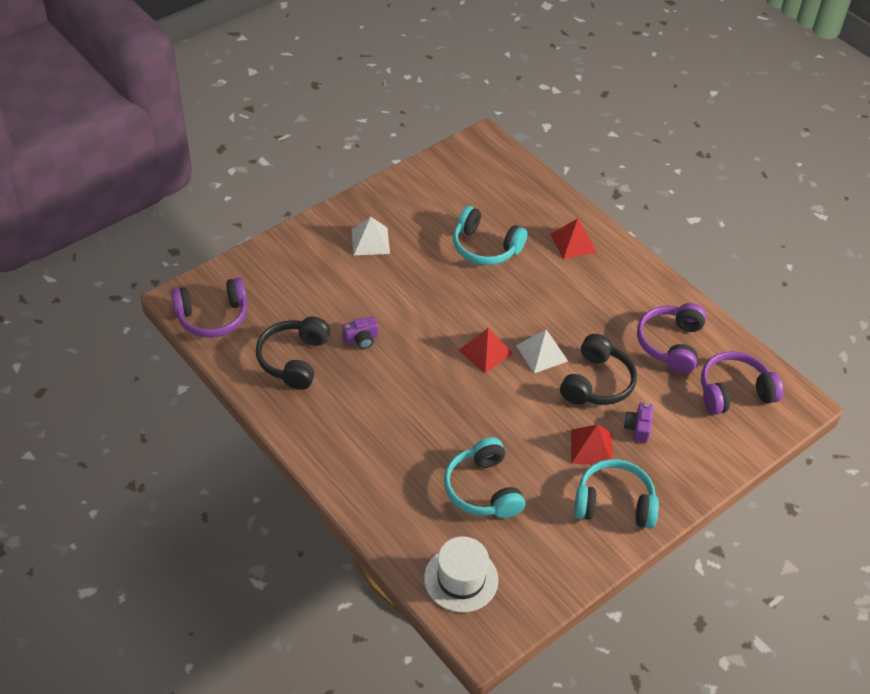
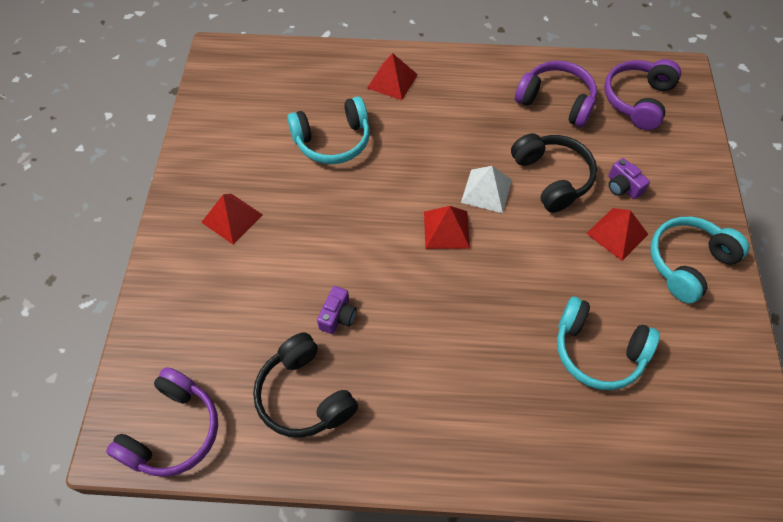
camera: 45 degrees left, 10 degrees up
white pyramid [352,216,390,255] -> red pyramid [201,194,263,245]
white hat [424,537,499,613] -> none
purple headphones [637,303,707,373] -> purple headphones turned 150 degrees clockwise [515,61,597,127]

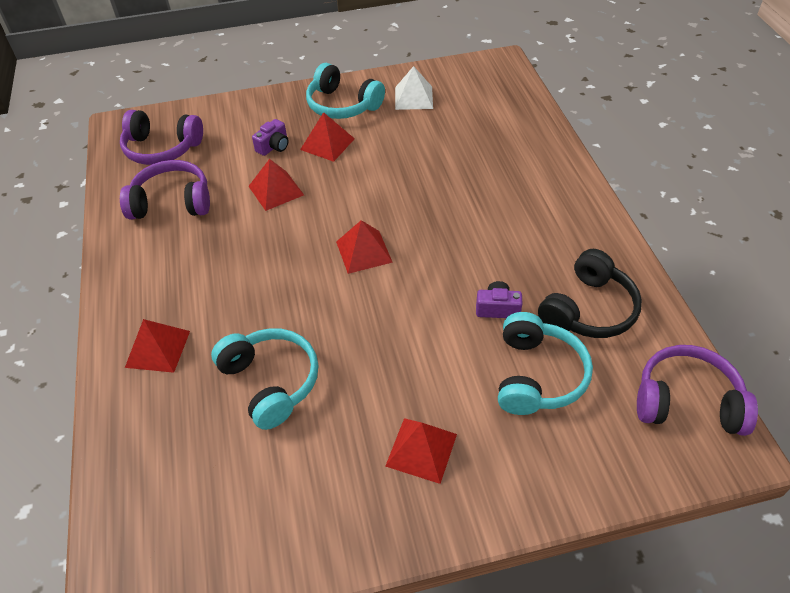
camera: 105 degrees left, 10 degrees down
white pyramid [461,166,512,213] -> white pyramid moved to [395,66,433,110]
black headphones [511,133,597,213] -> red pyramid [249,159,304,211]
purple headphones [515,61,597,127] -> purple headphones turned 75 degrees clockwise [120,160,210,220]
turquoise headphones [557,296,660,390] -> turquoise headphones moved to [498,312,593,415]

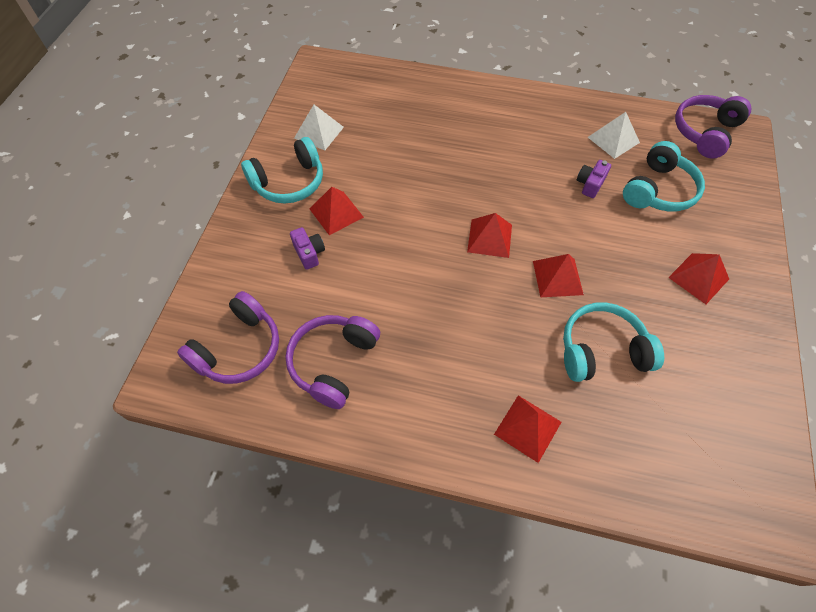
camera: 65 degrees left, 10 degrees up
red pyramid [249,159,304,211] -> red pyramid moved to [533,254,584,297]
turquoise headphones [498,312,593,415] -> turquoise headphones turned 90 degrees clockwise [623,141,705,212]
black headphones [538,249,642,338] -> white pyramid [588,112,640,159]

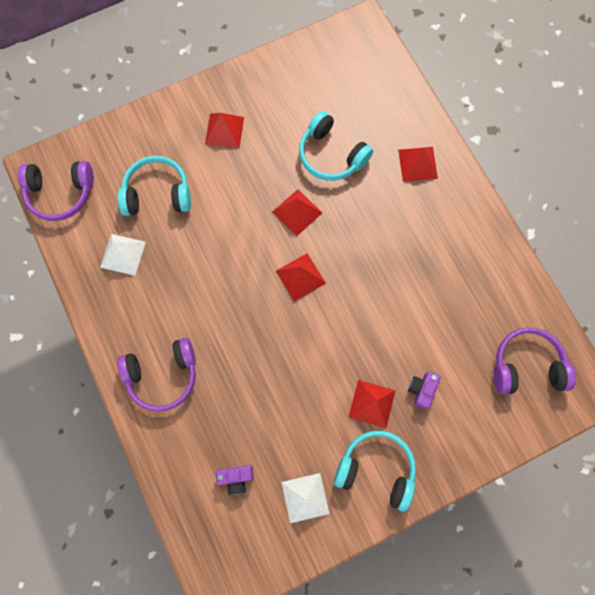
camera: 130 degrees left, 15 degrees up
purple headphones [285,315,380,409] -> purple headphones moved to [117,338,196,412]
purple camera [577,160,611,198] -> purple camera moved to [215,465,254,495]

